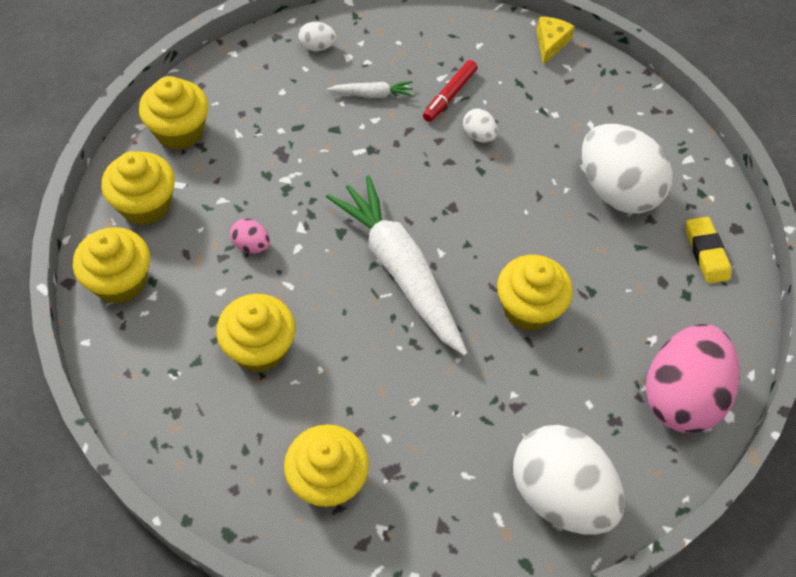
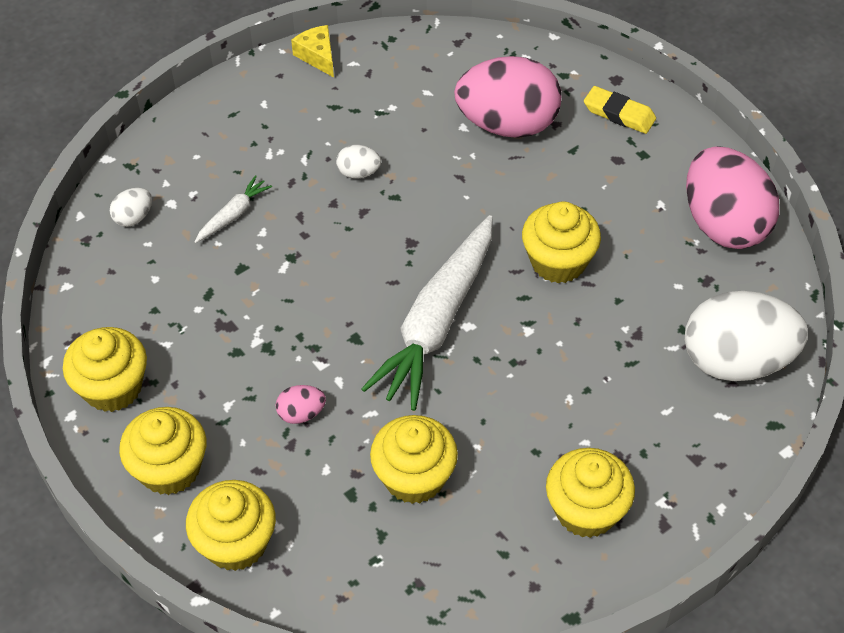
camera: 45 degrees left, 5 degrees down
white carrot [326,175,467,356] -> white carrot turned 75 degrees counterclockwise [361,215,493,411]
red marker [423,60,478,122] -> none
white egg [582,124,673,213] -> pink egg [454,56,561,138]

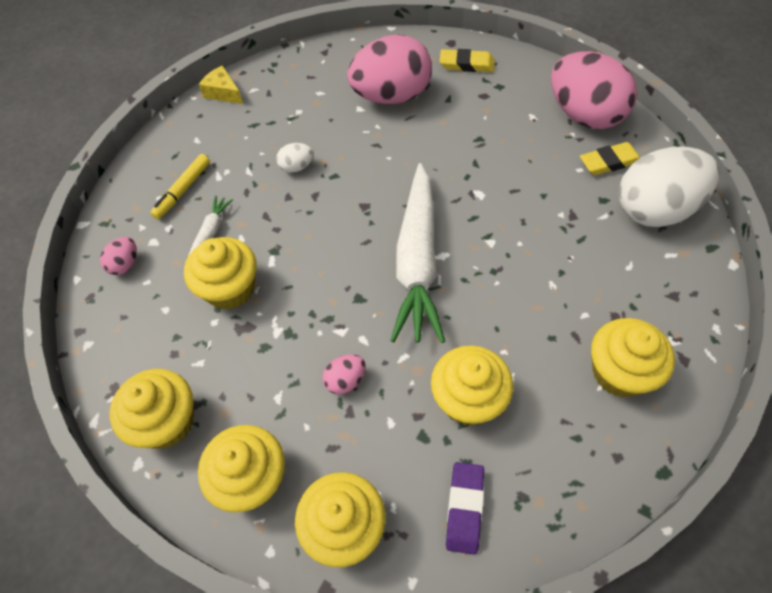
camera: 20 degrees left, 5 degrees up
white egg [110,188,152,227] -> pink egg [100,237,137,275]
yellow cupcake [522,201,601,284] -> yellow cupcake moved to [184,237,257,310]
none -> yellow marker [150,154,210,219]
none -> purple eraser [446,462,484,555]
none -> yellow eraser [580,142,641,175]

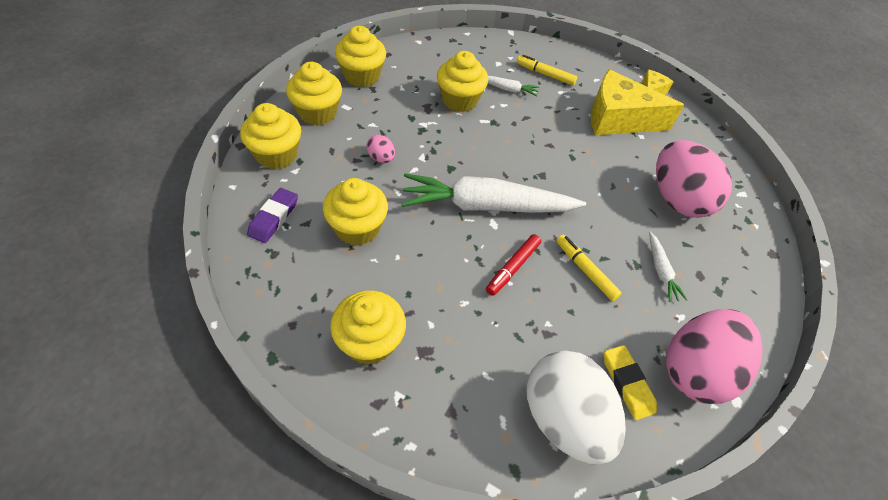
camera: 80 degrees right, 5 degrees down
pink egg [100,237,137,275] -> none
white egg [276,143,314,173] -> none
yellow eraser [440,49,495,72] -> none
purple eraser [446,462,484,555] -> purple eraser turned 75 degrees counterclockwise [247,188,298,243]
none -> red marker [486,234,541,296]
none -> yellow marker [556,234,622,301]
none -> yellow cheese [591,70,684,135]
none -> white carrot [649,232,688,302]

